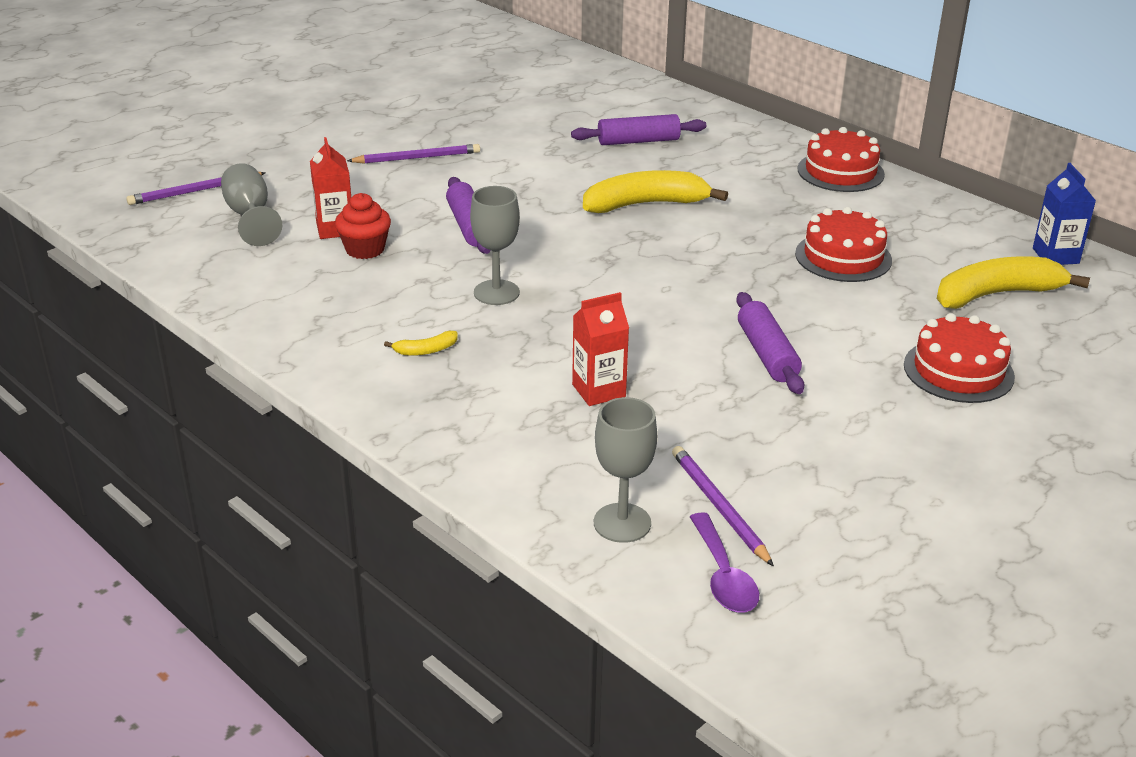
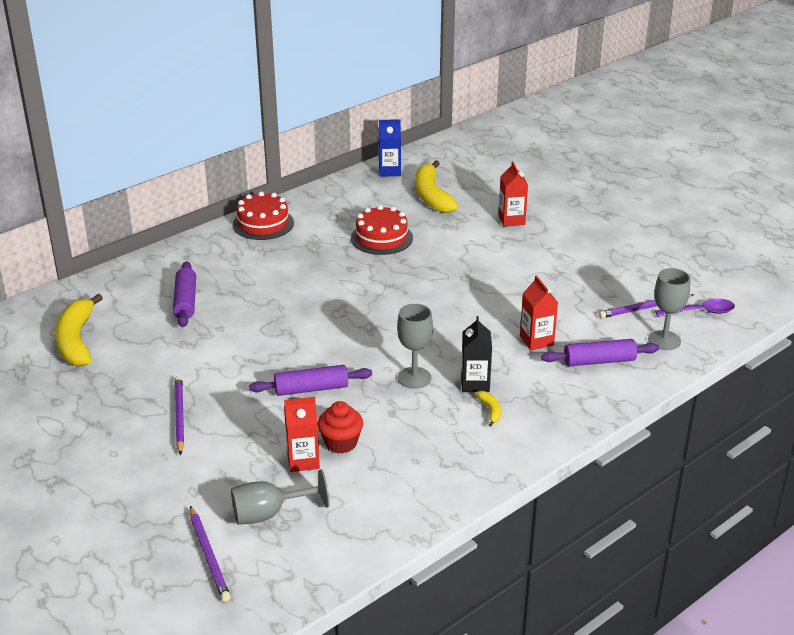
camera: 85 degrees left, 0 degrees up
yellow banana [583,170,728,213] -> yellow banana moved to [55,294,103,366]
purple rolling pin [736,292,804,394] -> purple rolling pin moved to [541,339,659,366]
red cake [904,313,1015,403] -> red carton [499,161,528,227]
none -> black carton [461,316,492,392]

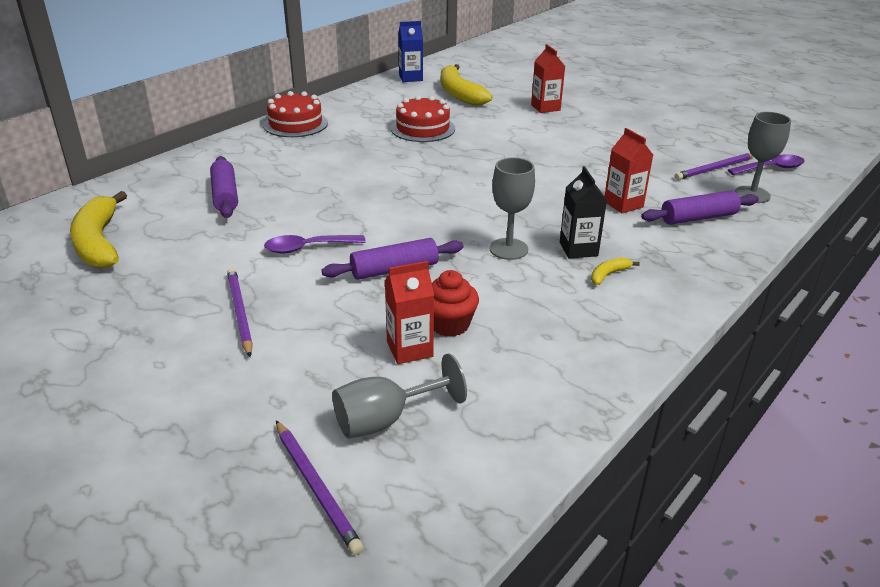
camera: 10 degrees left, 0 degrees up
yellow banana [475,391,501,427] -> yellow banana turned 105 degrees counterclockwise [591,258,640,285]
none -> purple spoon [264,235,366,254]

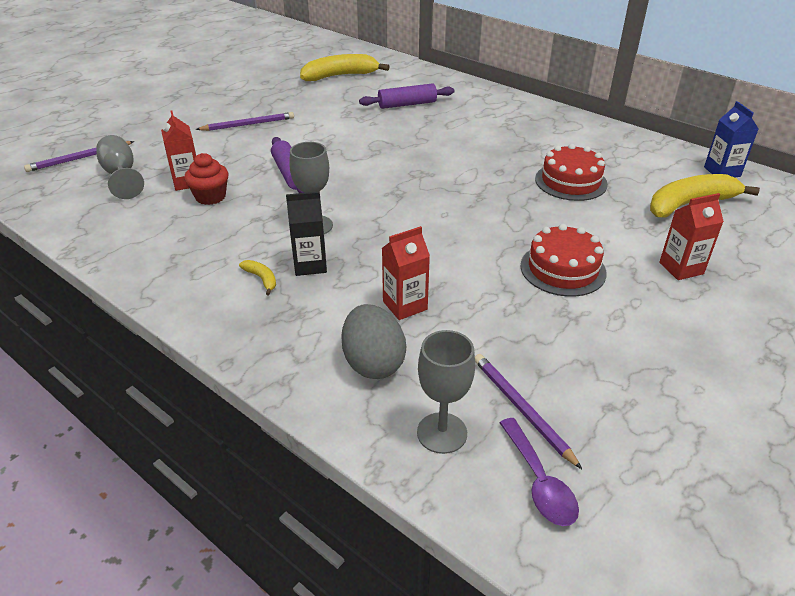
camera: 90 degrees right, 5 degrees up
red cake [263,91,328,137] -> red cake moved to [521,224,607,297]
purple spoon [264,235,366,254] -> none
purple rolling pin [641,191,759,225] -> grey egg [341,304,406,379]

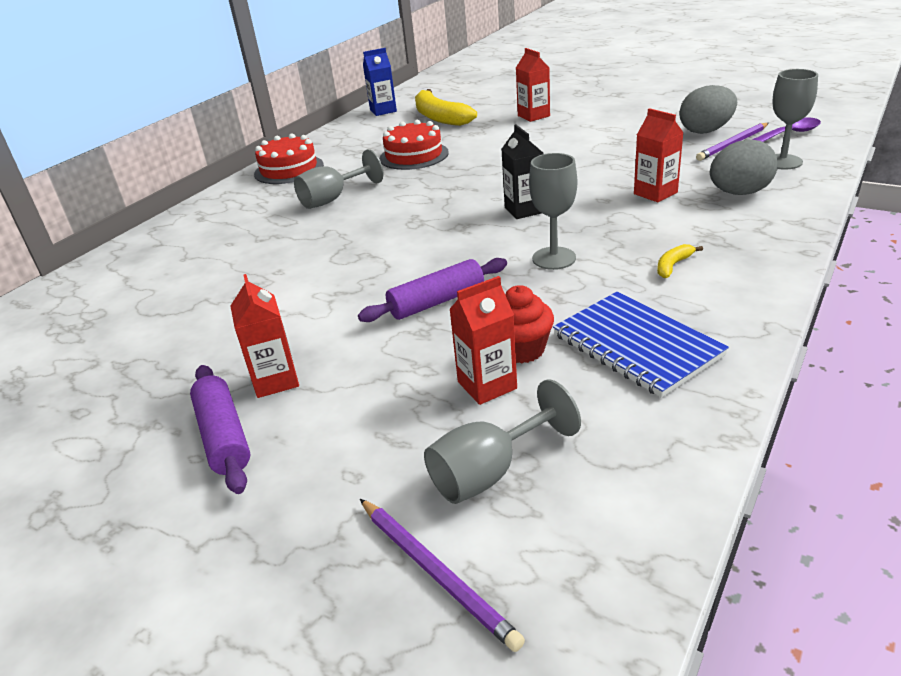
camera: 95 degrees left, 5 degrees down
purple pencil [196,112,294,131] -> red carton [231,274,299,398]
black carton [286,192,327,276] -> black carton moved to [501,124,544,219]
yellow banana [300,54,390,81] -> none
purple rolling pin [359,83,455,109] -> purple rolling pin moved to [190,365,250,494]
red cake [521,224,607,297] -> red cake moved to [254,134,324,184]
none -> grey goblet [294,149,383,209]
none -> blue notebook [553,292,729,398]
none -> grey egg [679,85,737,134]

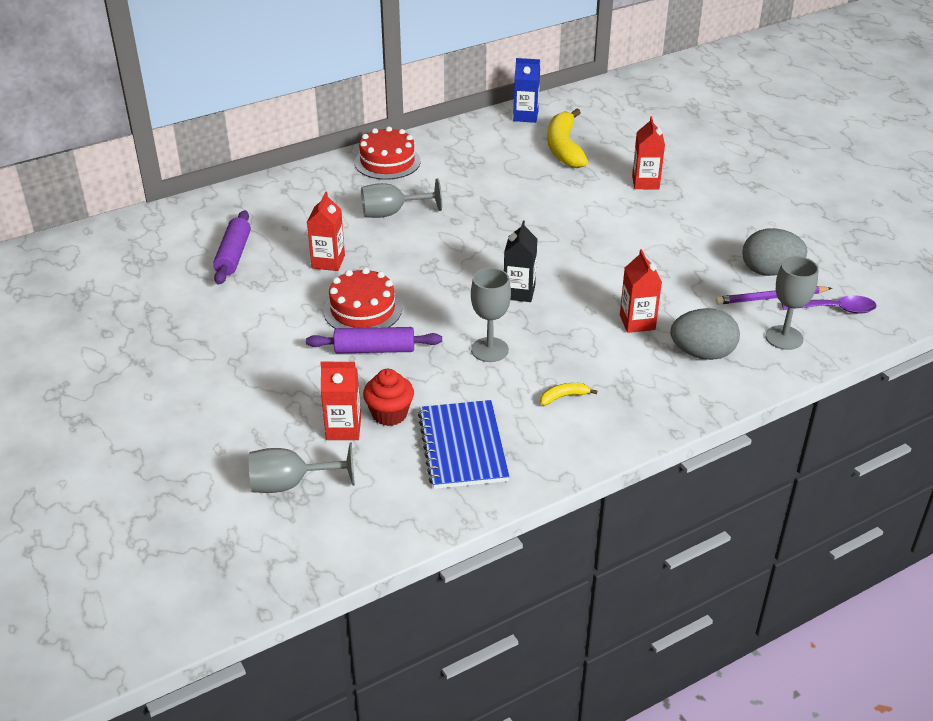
camera: 25 degrees right, 5 degrees up
purple rolling pin [190,365,250,494] -> purple rolling pin moved to [213,210,251,285]
red carton [231,274,299,398] -> red carton moved to [307,192,345,271]
purple pencil [360,499,525,652] -> none
red cake [380,120,449,170] -> red cake moved to [324,268,402,329]

